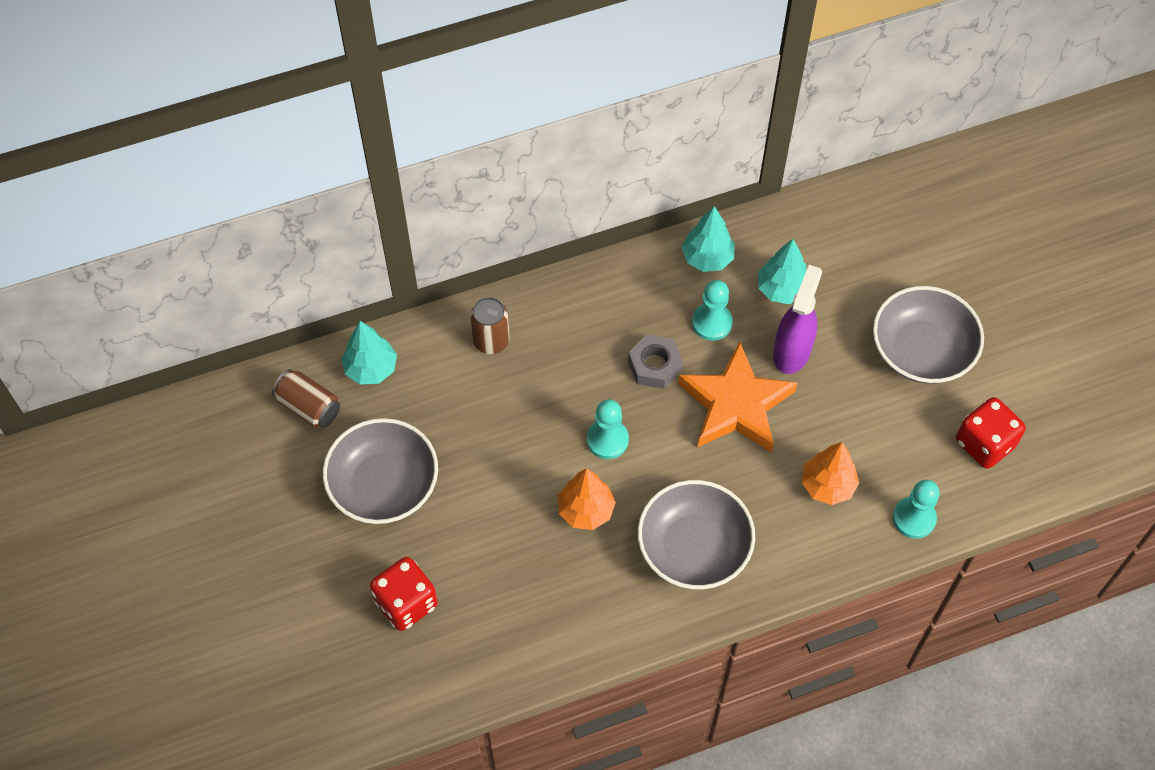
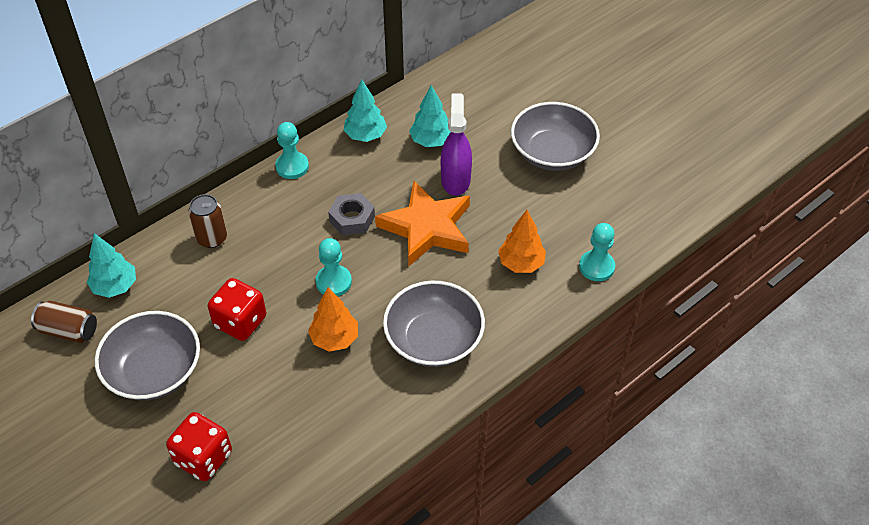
camera: 20 degrees left, 10 degrees down
turquoise pawn [692,280,733,341] -> turquoise pawn moved to [275,122,309,179]
red dice [956,397,1026,469] -> red dice moved to [208,278,266,341]

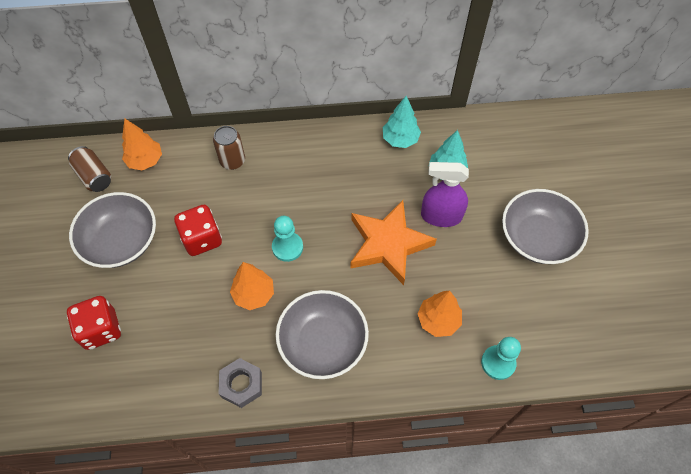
camera: 35 degrees right, 10 degrees up
turquoise tree [87,233,136,298] -> orange tree [122,118,162,170]
turquoise pawn [275,122,309,179] -> none
grey nut [328,193,375,236] -> grey nut moved to [219,358,262,408]
purple spray bottle [441,93,472,196] -> purple spray bottle turned 120 degrees counterclockwise [421,162,469,227]

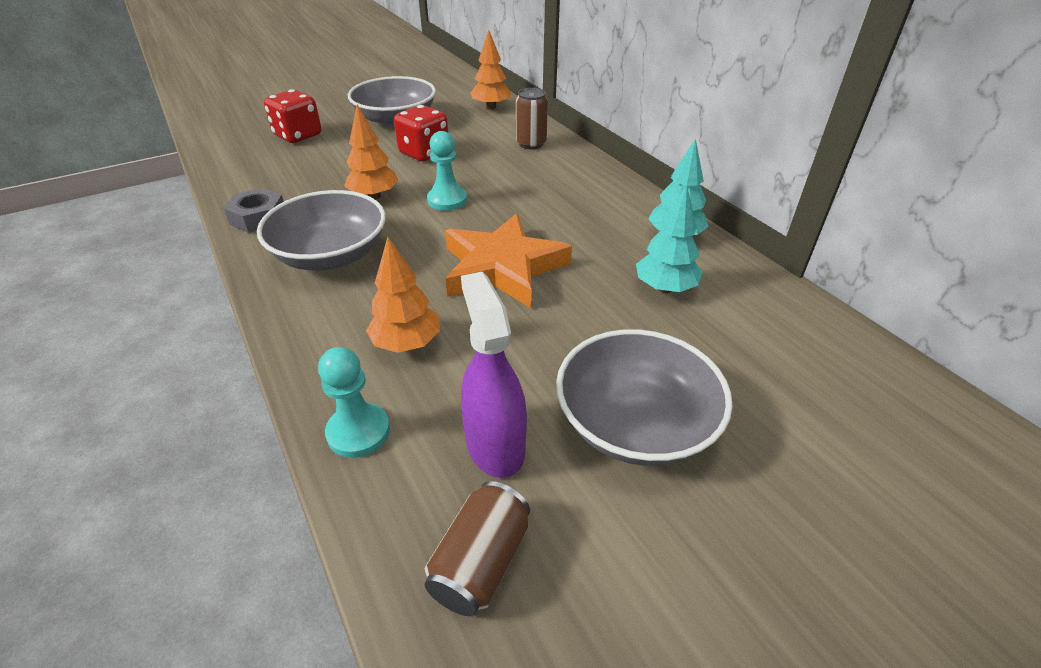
camera: 65 degrees right, 20 degrees down
brown can [68,146,111,192] -> brown can moved to [424,481,530,616]
purple spray bottle [421,162,469,227] -> purple spray bottle moved to [461,272,527,478]

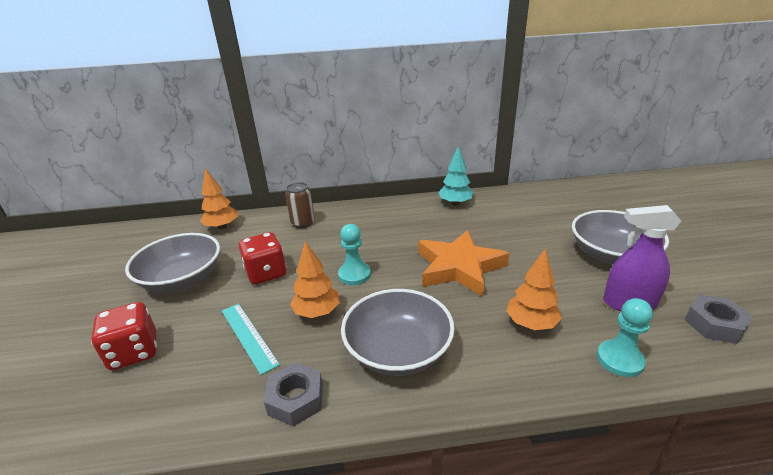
camera: 65 degrees left, 10 degrees down
brown can [424,481,530,616] -> grey nut [685,295,753,344]
turquoise tree [636,185,702,293] -> none
none -> turquoise ruler [222,303,280,375]

